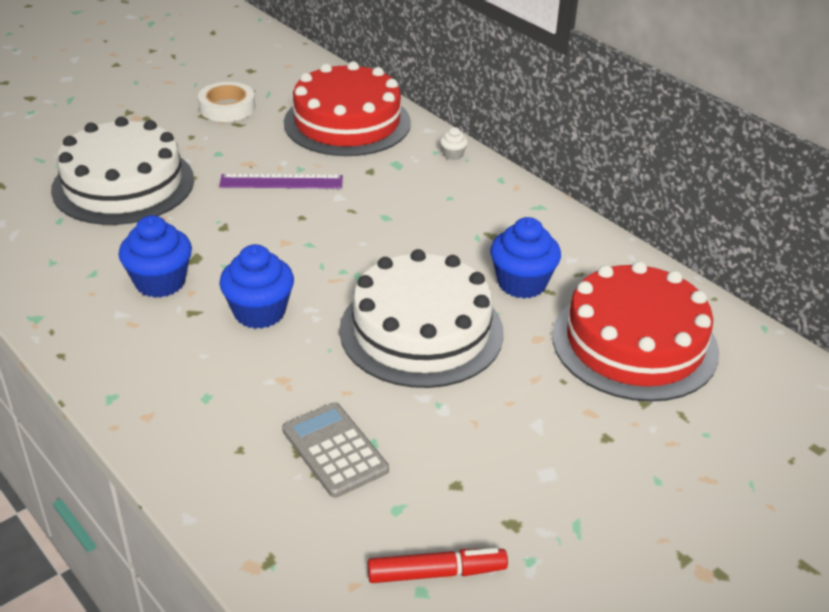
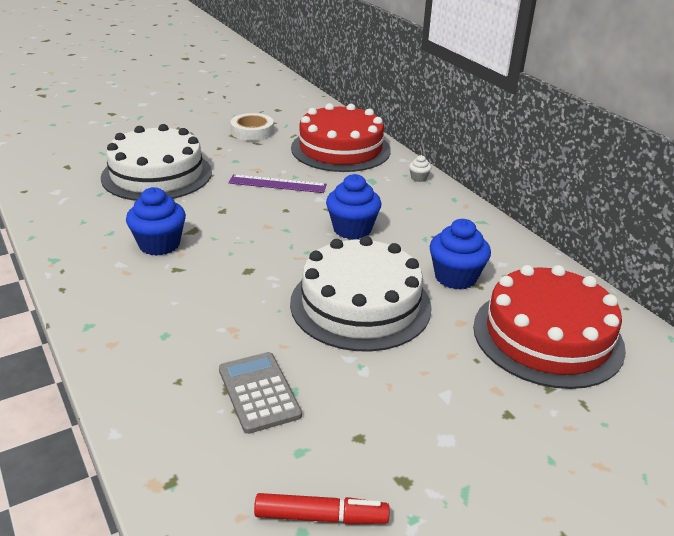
camera: 10 degrees right, 5 degrees down
blue cupcake [219,244,294,329] -> blue cupcake moved to [326,174,381,239]

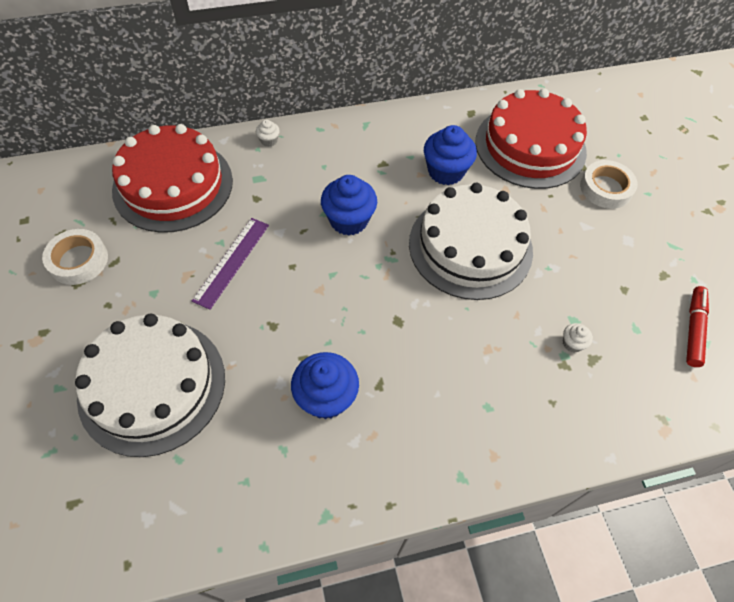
camera: 75 degrees left, 25 degrees up
grey calculator [219,352,302,434] -> white cupcake [563,323,593,352]
none -> white tape [580,160,638,209]

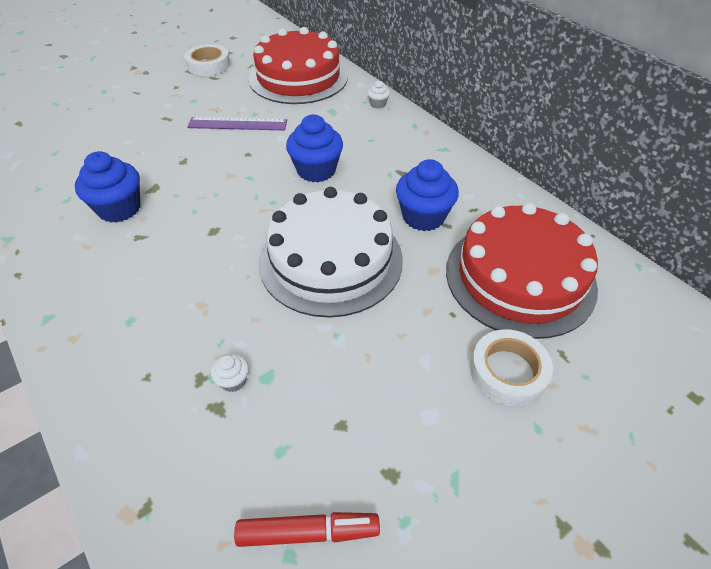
camera: 70 degrees right, 10 degrees down
white cake [75,314,225,457] -> none

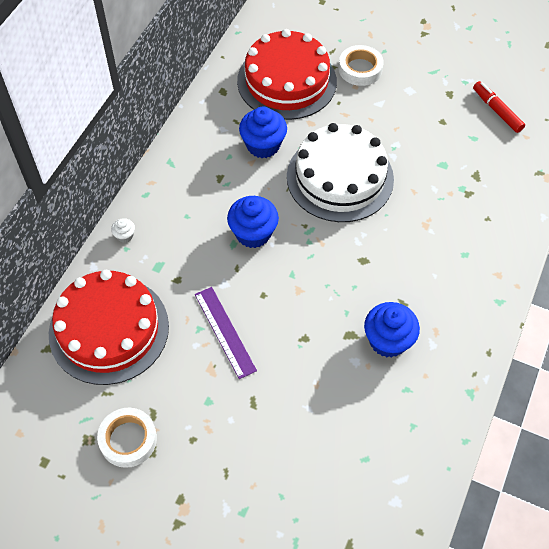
camera: 120 degrees left, 10 degrees up
white cupcake [211,354,249,392] -> none

